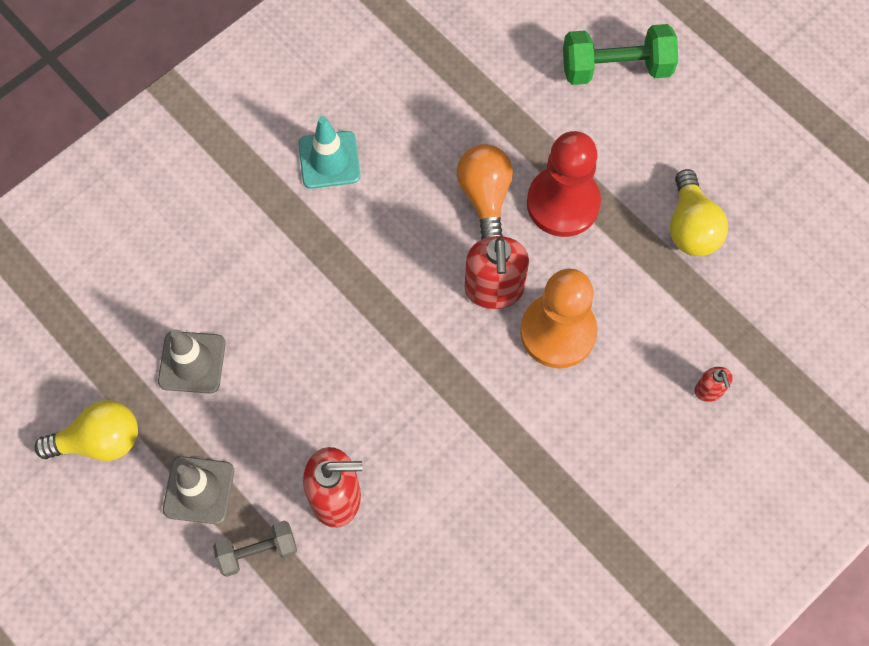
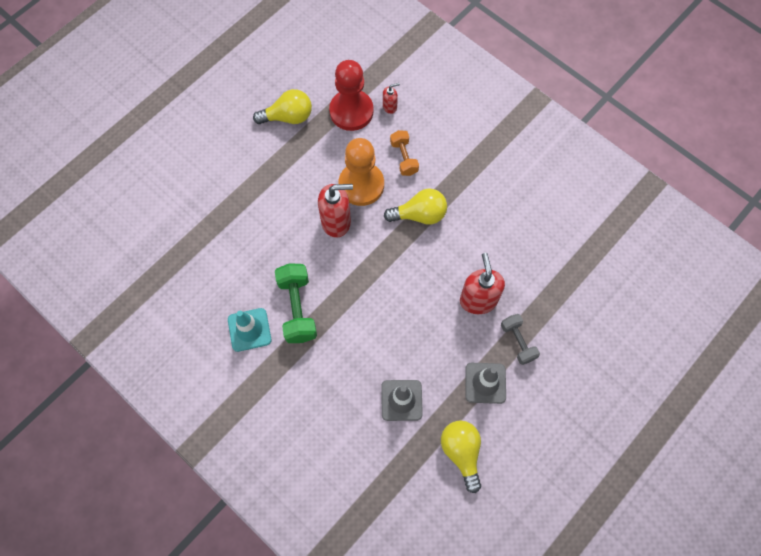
camera: 95 degrees left, 0 degrees up
orange light bulb [457,144,513,239] -> none
red pawn [527,131,601,237] -> red pawn moved to [329,60,374,131]
green dumbbell [563,24,678,85] -> green dumbbell moved to [275,263,317,343]
none -> yellow light bulb [384,189,447,225]
none -> orange dumbbell [390,130,419,176]

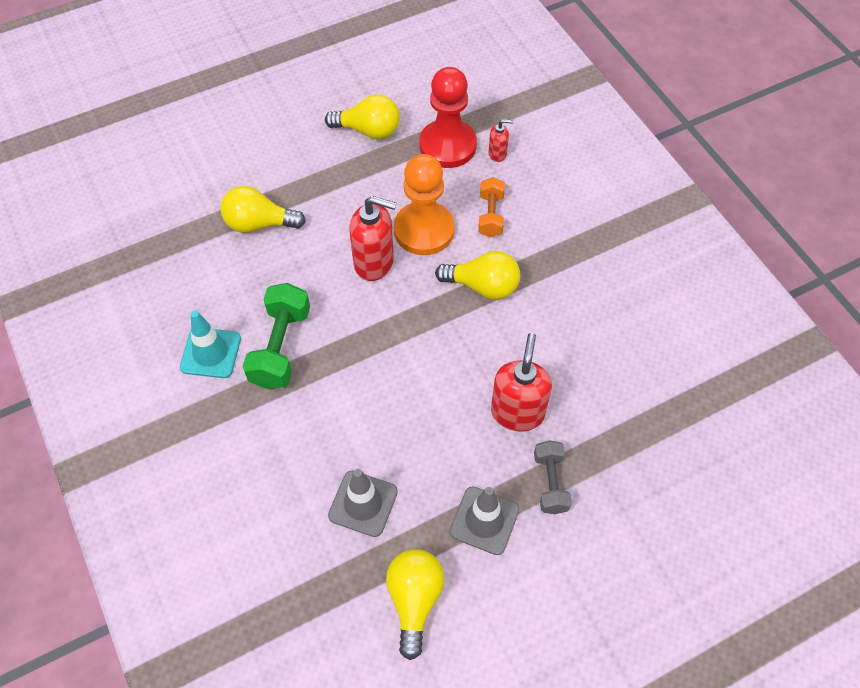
camera: 20 degrees right, 10 degrees down
none -> yellow light bulb [221,186,306,233]

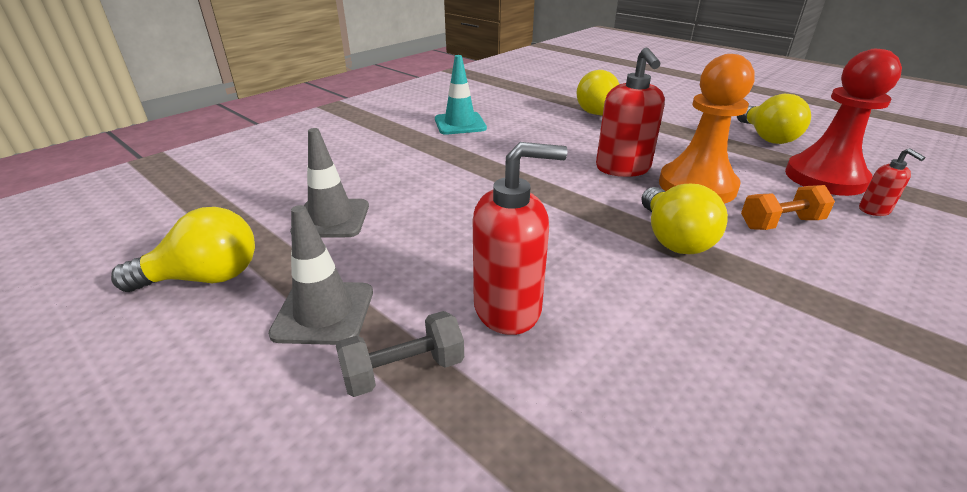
camera: 70 degrees right, 25 degrees down
green dumbbell [243,283,310,389] -> none

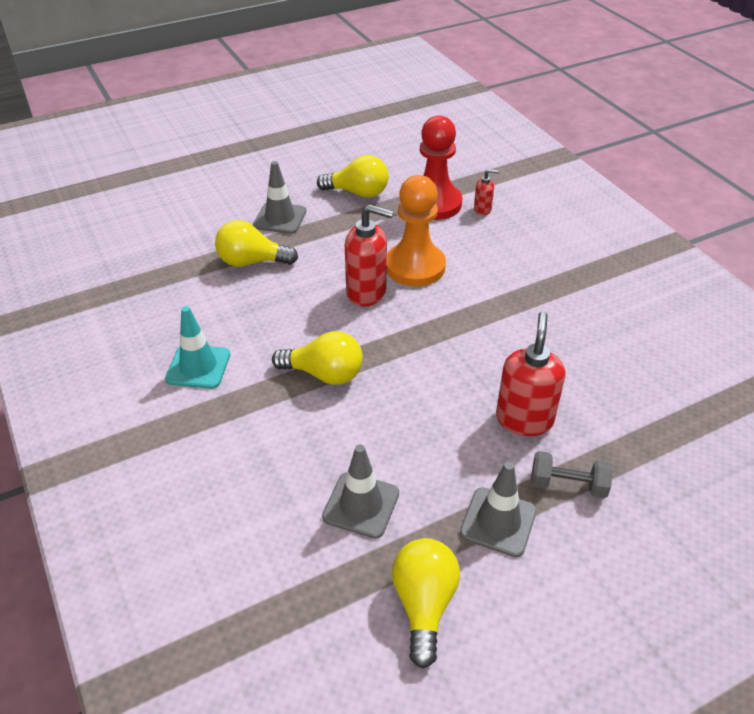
camera: 70 degrees left, 10 degrees up
grey dumbbell [336,311,464,397] -> grey dumbbell turned 75 degrees counterclockwise [531,451,613,499]
yellow light bulb [641,184,728,254] -> yellow light bulb moved to [272,331,363,385]
orange dumbbell [741,185,835,230] -> none
none -> grey traffic cone [253,161,306,234]

